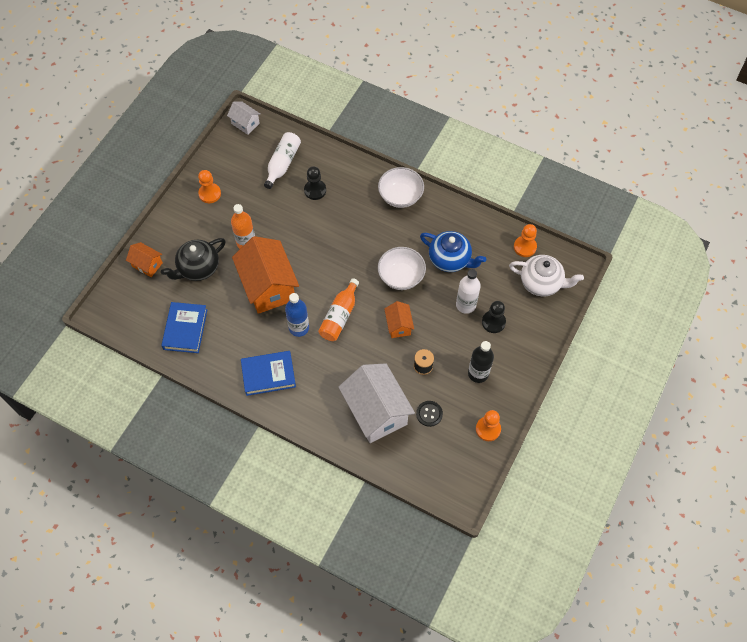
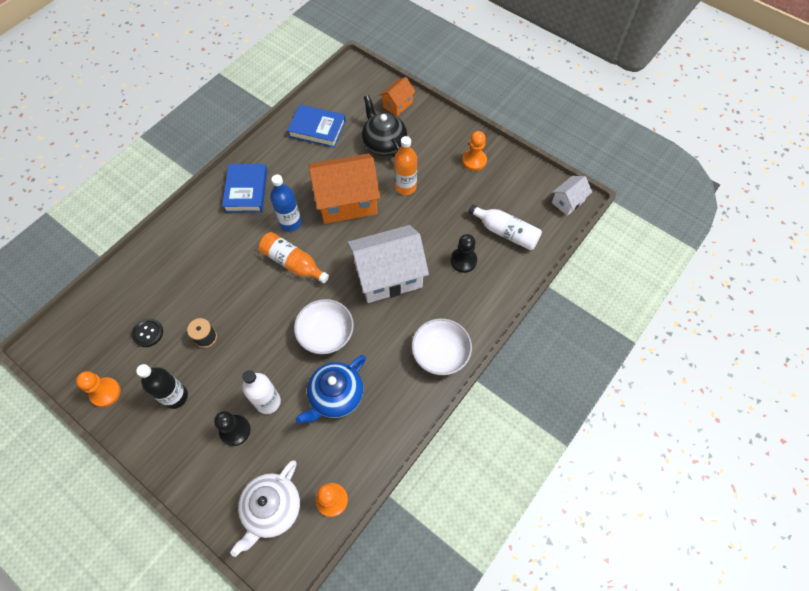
camera: 100 degrees right, 0 degrees up
white house [338,363,415,443] -> white house moved to [347,225,429,303]
orange house [384,301,414,338] -> none

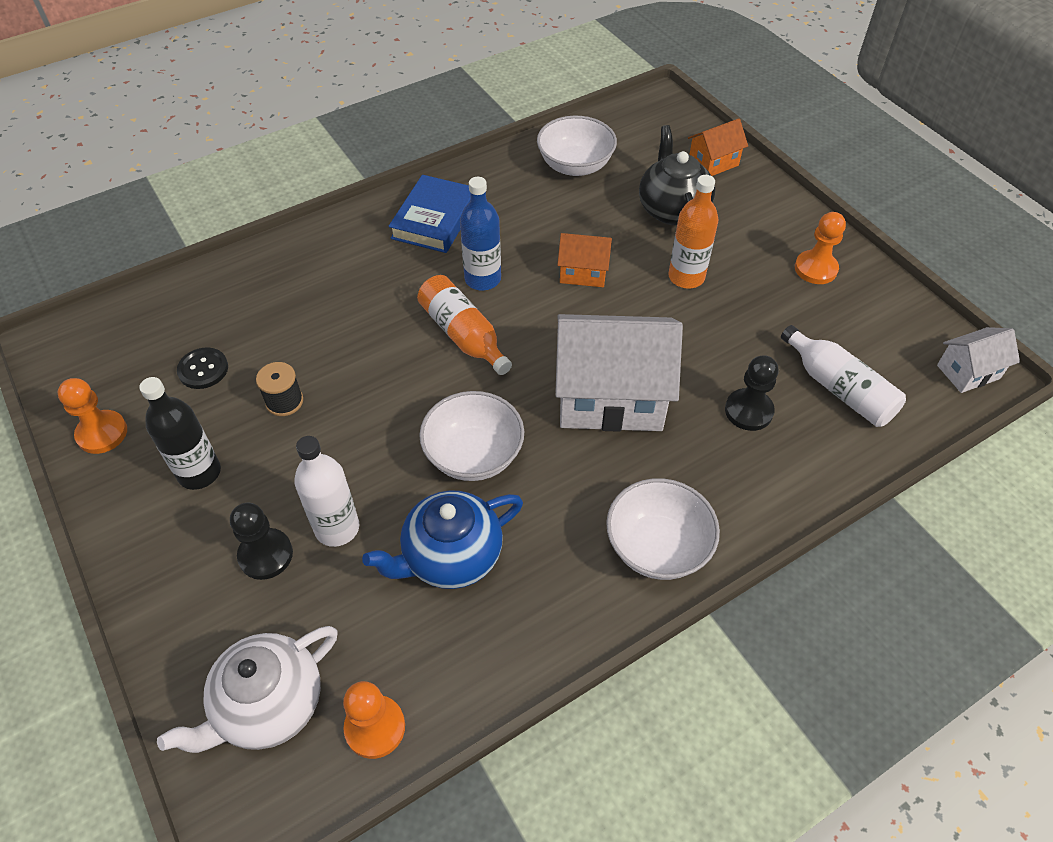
camera: 20 degrees right, 10 degrees down
blue book [287,105,346,148] -> white bowl [537,116,617,176]
orange house [309,153,380,224] -> orange house [557,233,612,287], size x0.49

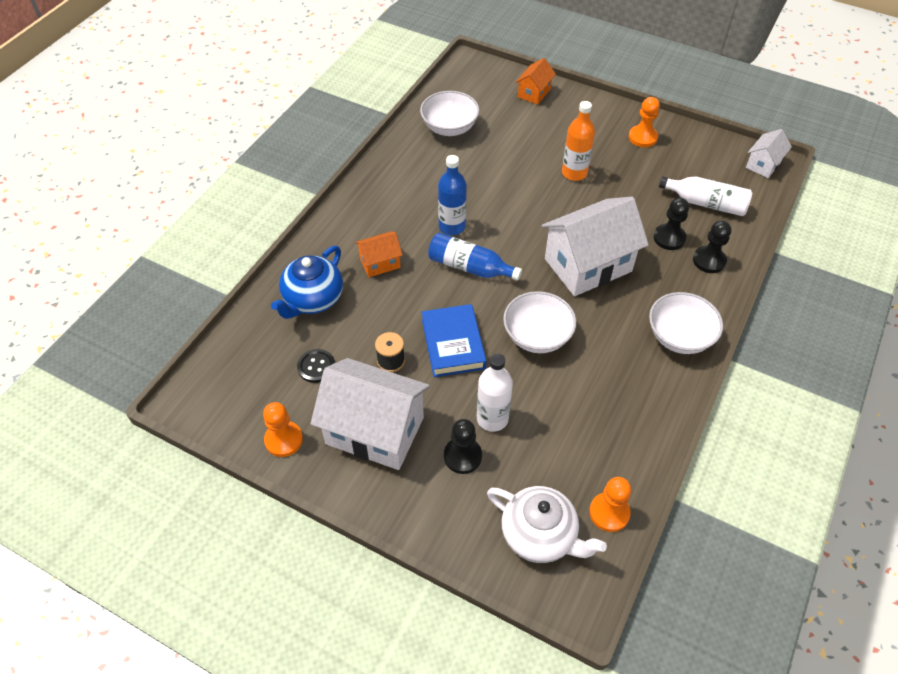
camera: 30 degrees left, 0 degrees up
black bottle [139,377,221,490] -> white house [310,358,430,470]
white teapot [157,626,337,753] -> white teapot turned 75 degrees counterclockwise [487,486,607,563]
blue teapot [362,490,523,589] -> blue teapot moved to [271,246,343,319]
blue book [388,175,471,253] -> blue book moved to [422,304,486,377]
orange bottle [417,275,512,375] -> blue bottle [428,233,522,281]
orange house [557,233,612,287] -> orange house moved to [355,232,403,277]
black teapot [639,125,715,225] -> none
none -> black pawn [693,220,731,273]

